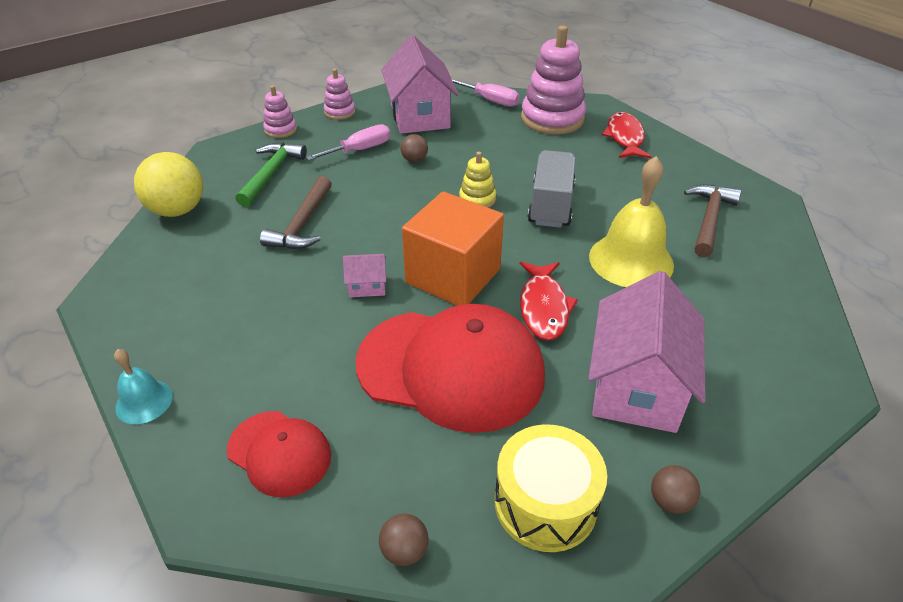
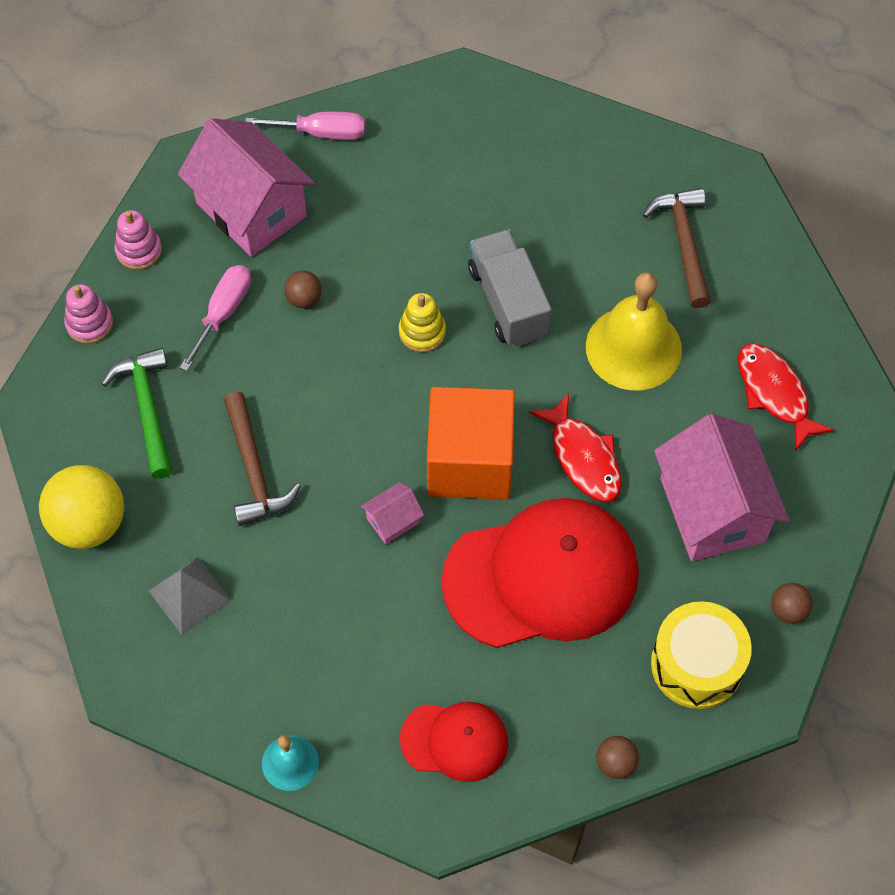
camera: 30 degrees left, 20 degrees up
pink stacking toy [521,26,586,134] -> none
red fish [602,112,652,158] -> red fish moved to [738,343,834,451]
none -> grey pyramid [149,557,232,635]

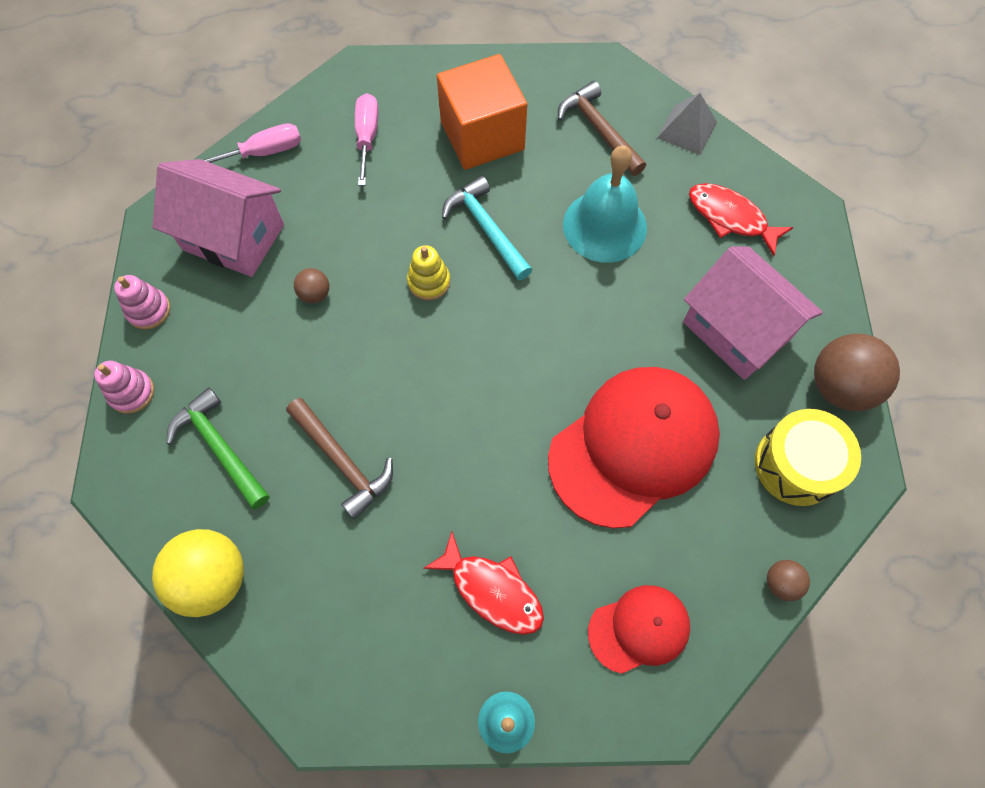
camera: 25 degrees left, 5 degrees up
grey pyramid [149,557,232,635] -> grey pyramid moved to [657,93,717,155]
pink screwdriver [180,265,251,371] -> pink screwdriver moved to [355,93,378,186]
pink house [361,482,424,544] -> none
orange cube [427,387,515,500] -> orange cube moved to [437,54,527,170]
grey truck [468,229,552,347] -> turquoise hammer [442,176,532,280]
red fish [529,393,622,502] -> red fish moved to [423,531,544,635]
yellow bell [586,272,682,390] -> turquoise bell [563,146,647,263]
brown ball [771,583,813,624] -> brown ball [814,334,900,411], size x2.07

